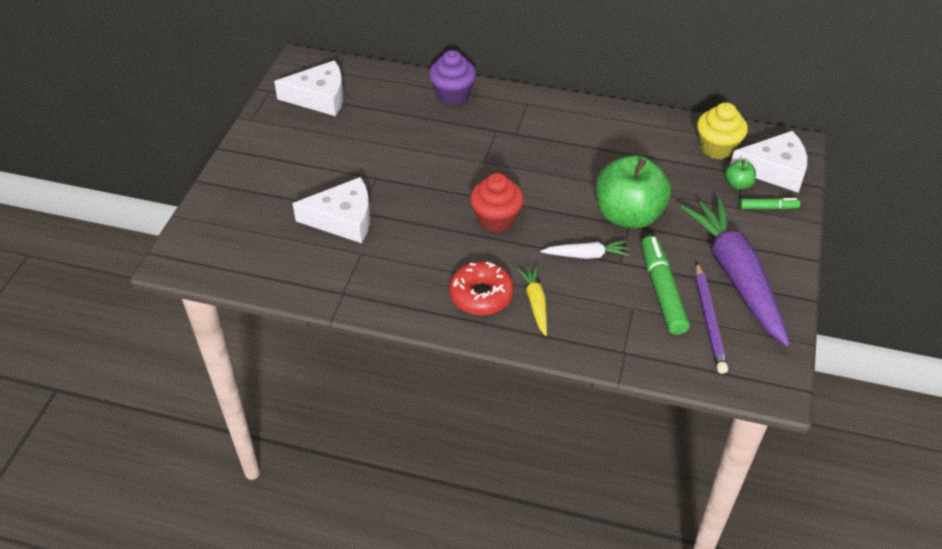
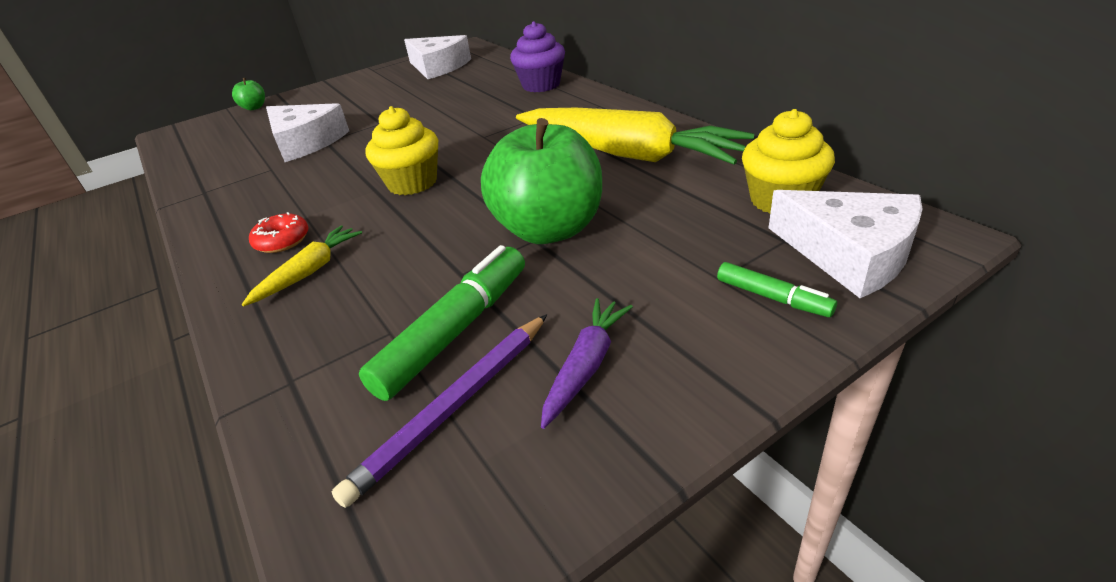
camera: 45 degrees right, 10 degrees down
red donut [449,262,514,315] -> red donut [249,212,309,253], size x0.62
red cupcake [470,173,524,232] -> yellow cupcake [365,106,438,195]
white carrot [541,240,630,259] -> none
purple carrot [680,197,790,346] -> purple carrot [541,298,633,429], size x0.45
green apple [725,160,756,190] -> green apple moved to [232,78,265,110]
none -> yellow carrot [516,108,754,165]

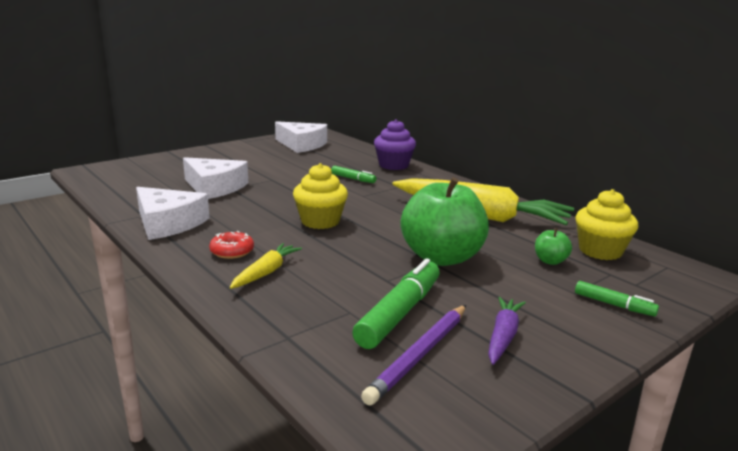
camera: 10 degrees left, 15 degrees down
green apple [232,78,265,110] -> green apple moved to [535,228,572,265]
white cheese [769,190,922,298] -> white cheese moved to [136,187,210,240]
none -> green marker [331,166,377,183]

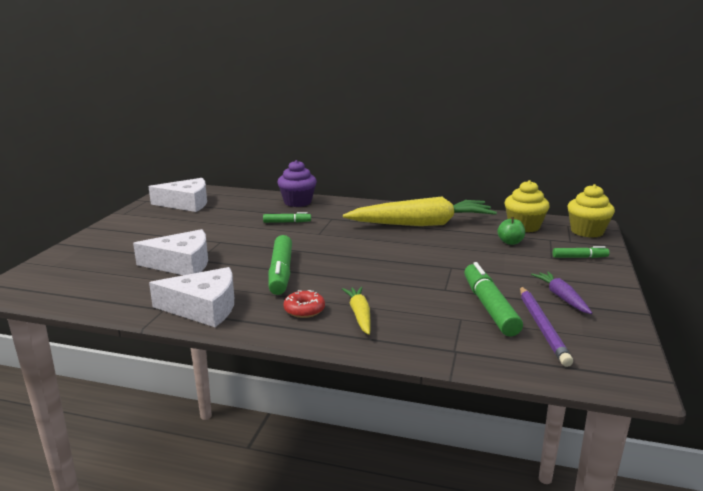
camera: 35 degrees left, 0 degrees up
yellow cupcake [293,163,348,229] -> yellow cupcake moved to [568,184,615,238]
green apple [401,177,489,266] -> none
none -> green marker [268,235,292,295]

